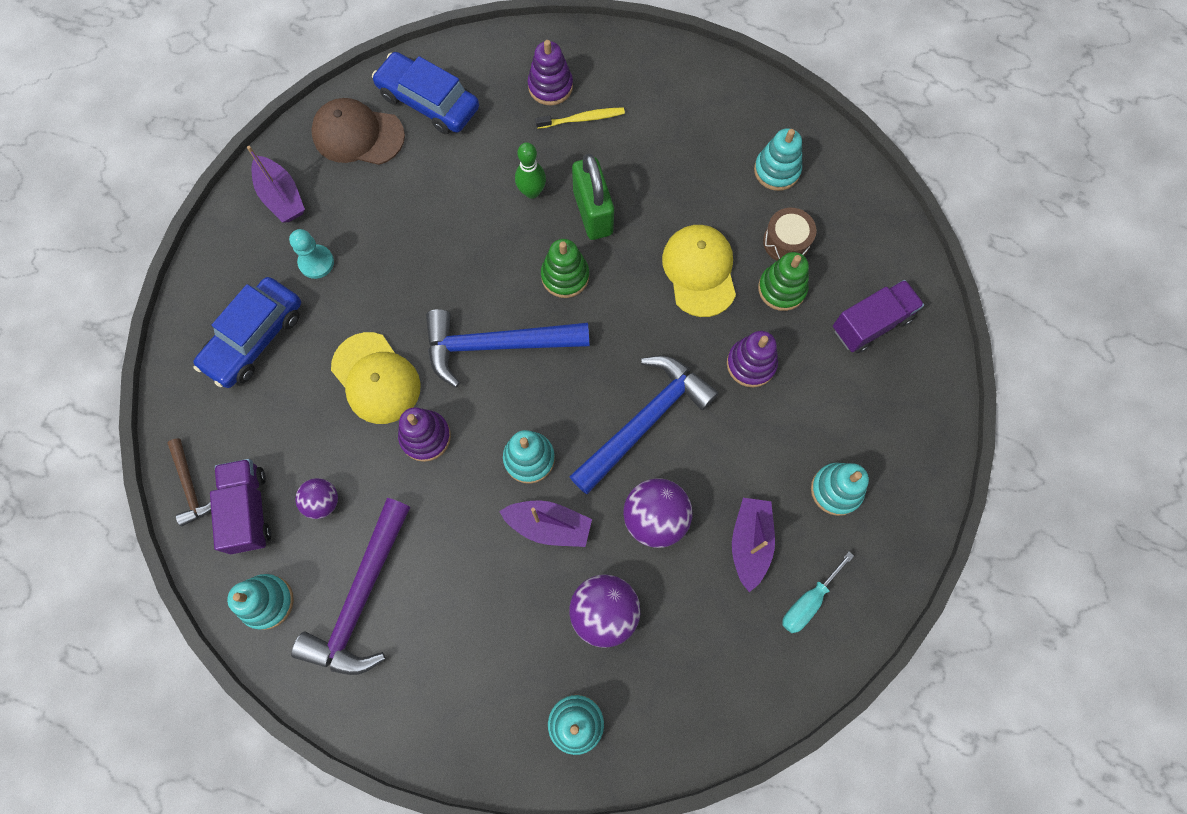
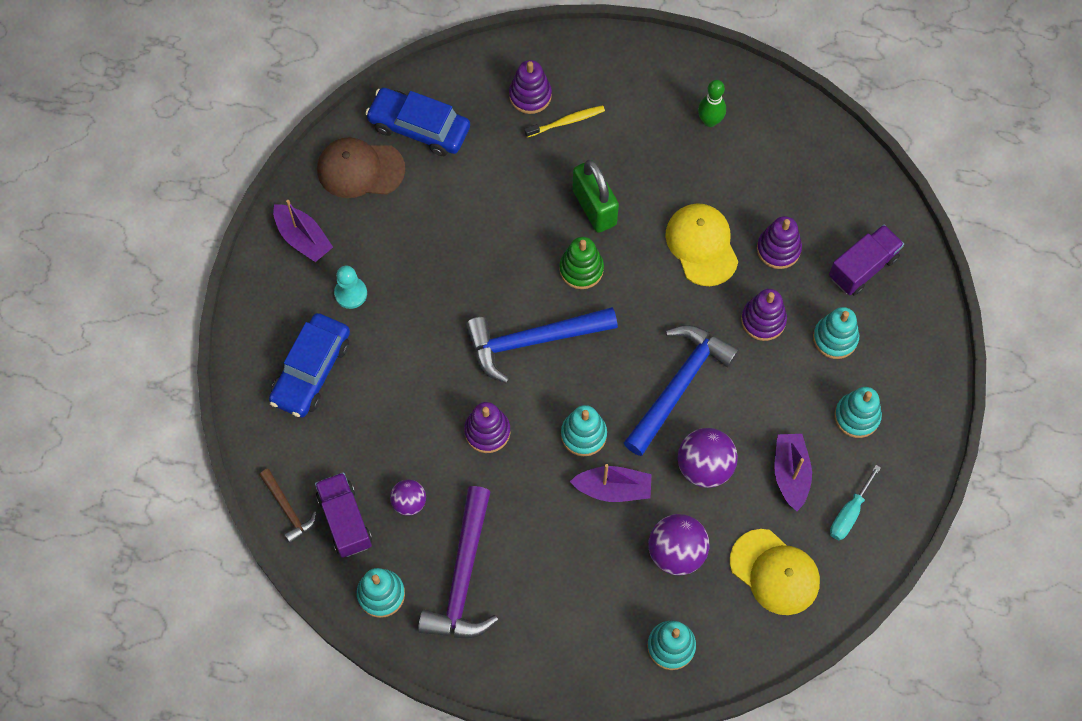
camera: 10 degrees left, 5 degrees down
yellow cap [331,332,421,424] -> yellow cap moved to [730,529,820,615]
green bowling pin [515,142,546,199] -> green bowling pin moved to [698,80,726,127]
turquoise stacking toy [754,128,802,191] -> turquoise stacking toy moved to [813,307,859,359]
green stacking toy [758,252,809,311] -> purple stacking toy [757,216,802,269]
brown drum [763,208,817,261] -> none

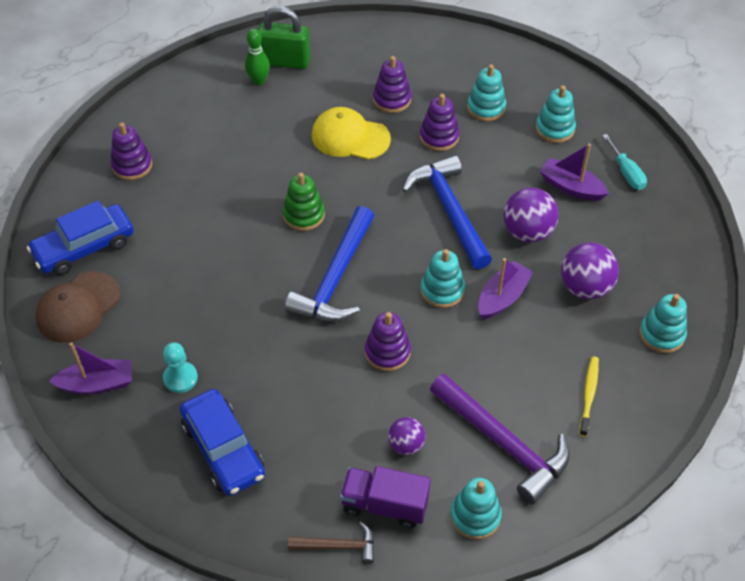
camera: 55 degrees left, 15 degrees down
yellow toothbrush [524,105,605,137] -> yellow toothbrush moved to [579,356,599,437]
green padlock [572,160,619,233] -> green padlock moved to [258,6,310,69]
yellow cap [730,529,820,615] -> none
purple truck [829,224,904,296] -> none

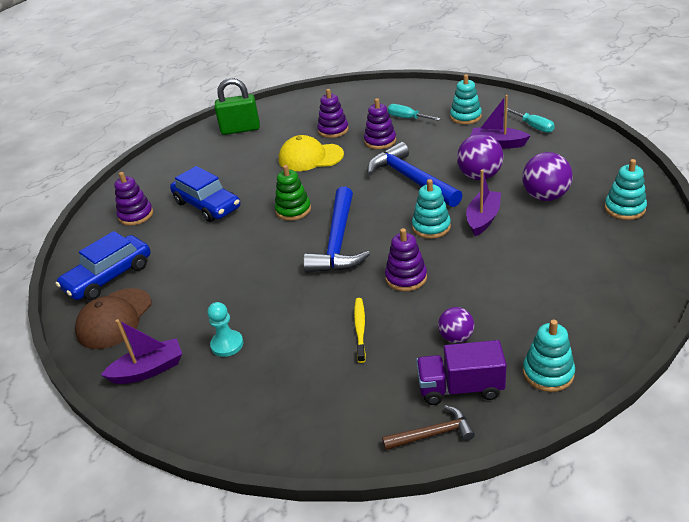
camera: 10 degrees left, 15 degrees down
blue car [180,389,265,496] -> blue car moved to [170,166,240,222]
green bowling pin [245,29,270,85] -> none
purple hammer [430,373,570,504] -> none
turquoise stacking toy [467,64,506,122] -> turquoise screwdriver [388,104,441,121]
yellow toothbrush [579,356,599,437] -> yellow toothbrush moved to [354,298,366,363]

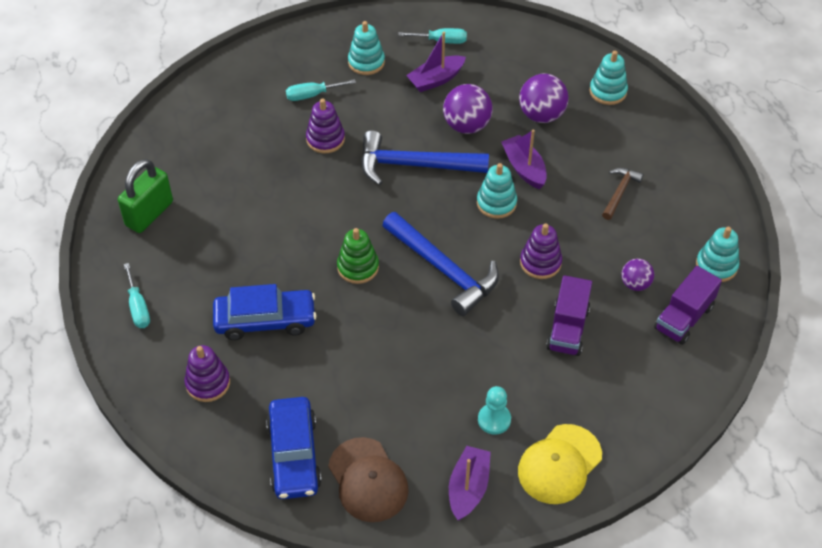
camera: 55 degrees left, 15 degrees up
yellow cap [279,135,344,171] -> yellow cap moved to [518,424,602,504]
purple stacking toy [317,89,349,138] -> none
yellow toothbrush [354,298,366,363] -> purple truck [546,275,592,356]
brown hammer [382,405,475,450] -> brown hammer moved to [602,168,643,220]
none -> turquoise screwdriver [124,263,150,328]

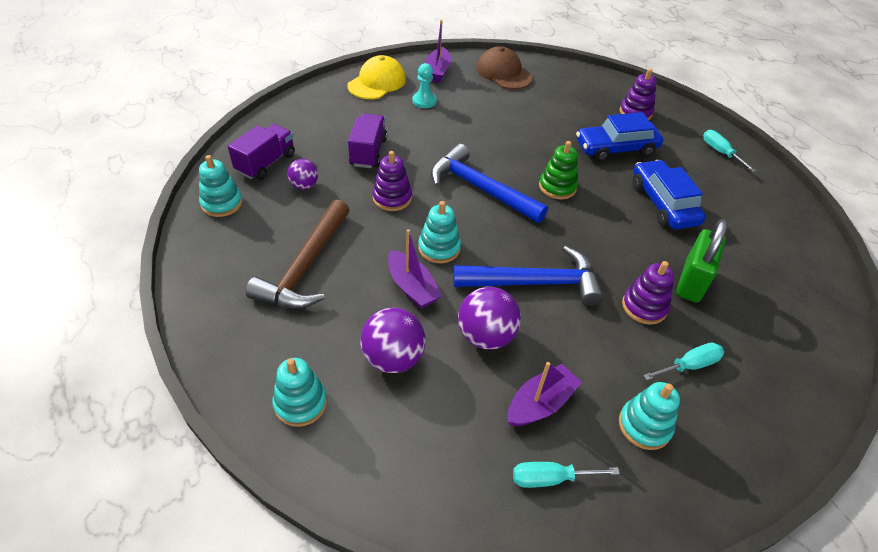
camera: 170 degrees right, 5 degrees down
green padlock [118,159,173,233] -> green padlock moved to [676,219,728,303]
blue car [266,397,322,499] -> blue car moved to [633,160,706,229]
brown hammer [602,168,643,220] -> brown hammer [246,200,350,309], size x1.95

